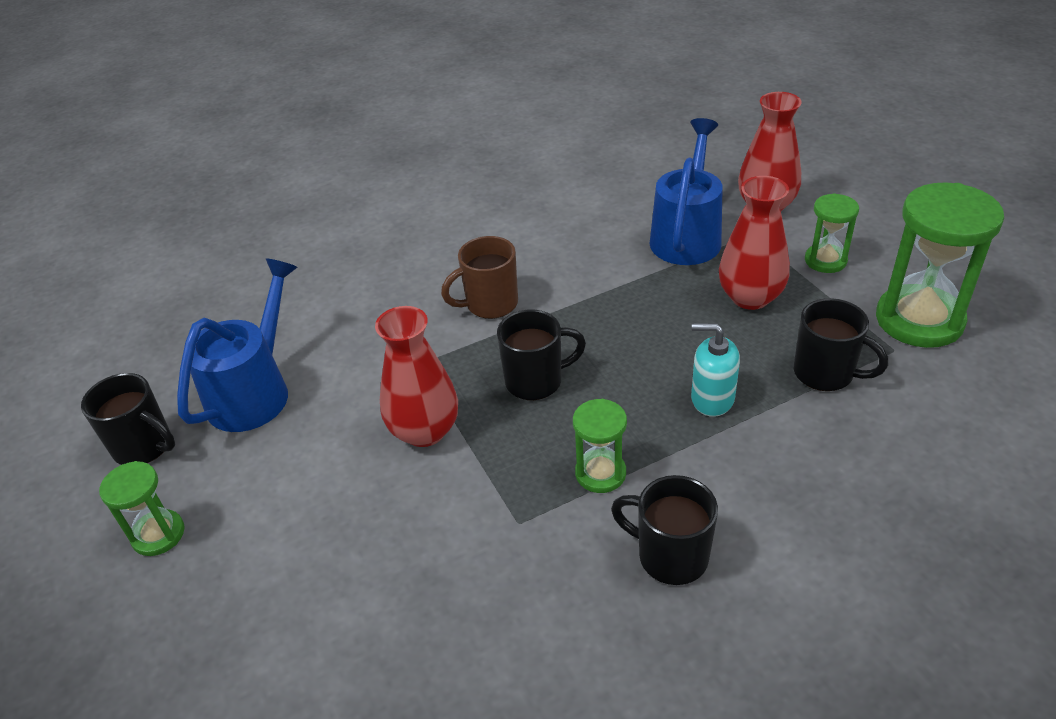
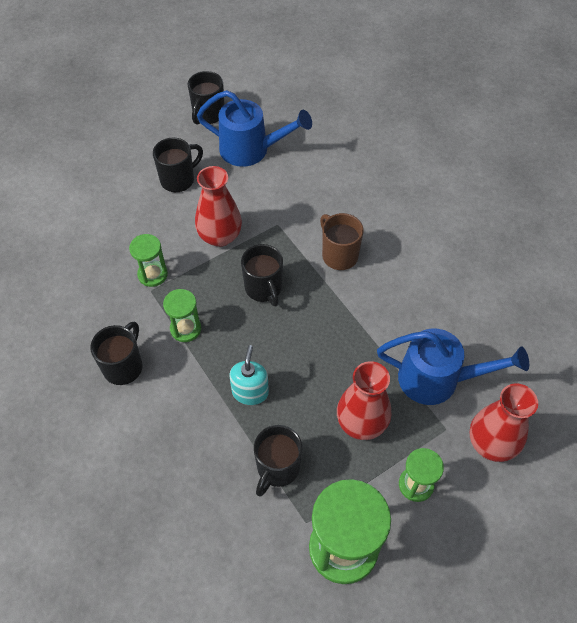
camera: 80 degrees right, 15 degrees up
green hourglass [99,461,185,556] -> green hourglass moved to [129,234,168,287]
none -> black mug [153,138,203,192]

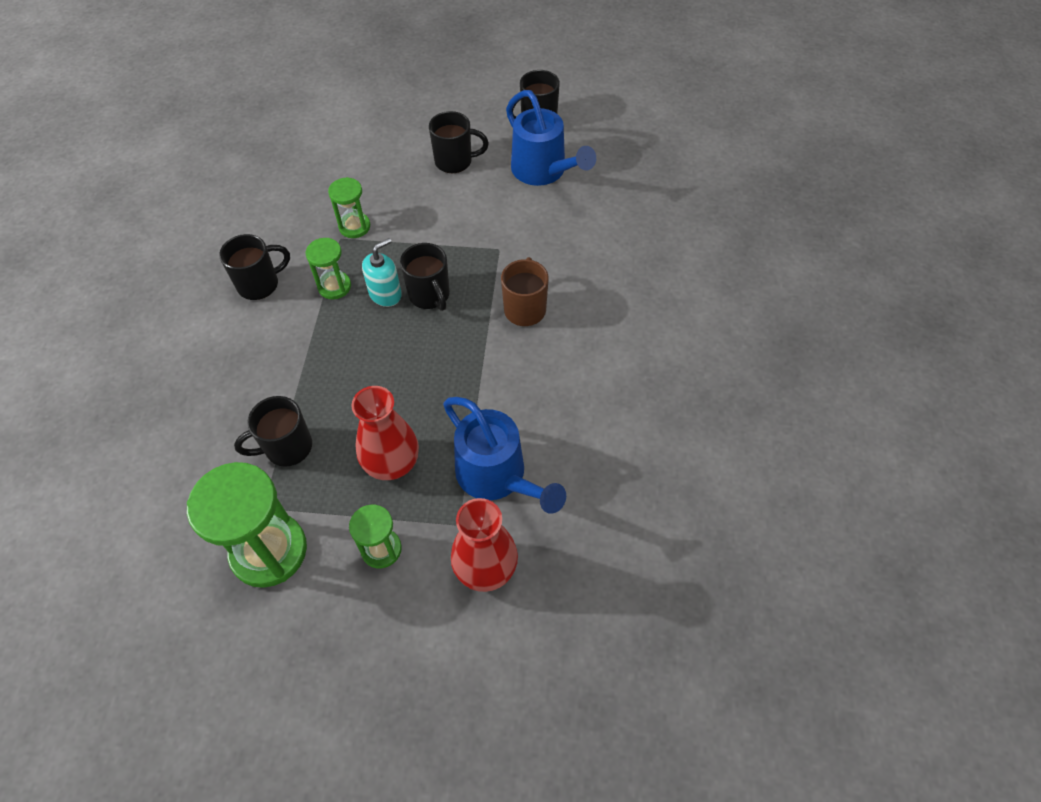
camera: 40 degrees right, 0 degrees up
red vase [195,166,242,247] -> none
turquoise soap dispenser [229,345,269,405] -> turquoise soap dispenser moved to [362,238,402,307]
black mug [241,244,283,306] -> black mug turned 45 degrees counterclockwise [400,243,450,311]

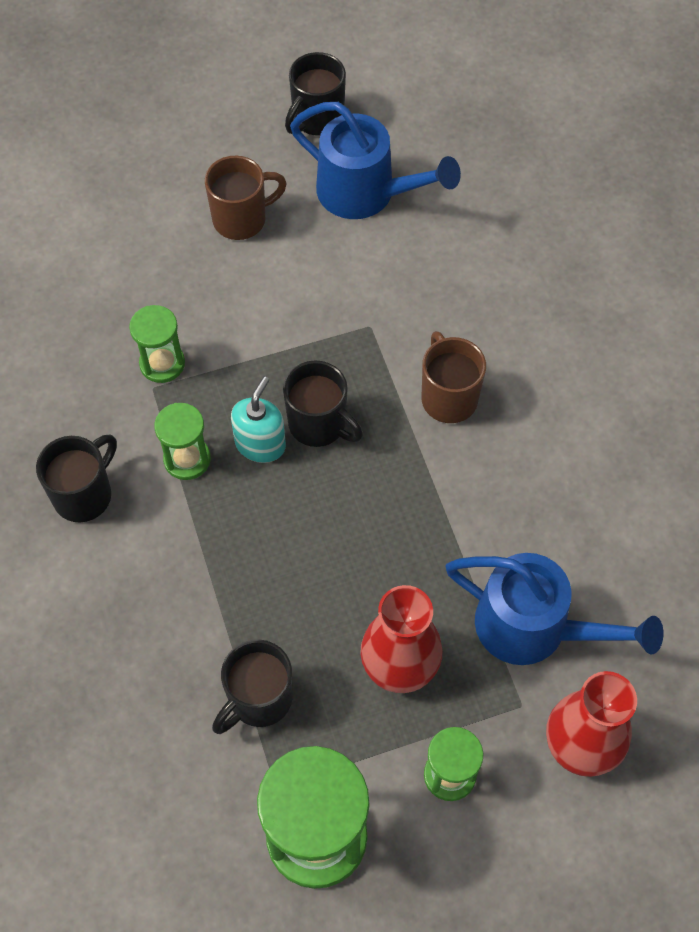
camera: 25 degrees left, 5 degrees up
black mug [429,111,489,173] -> brown mug [205,156,287,240]

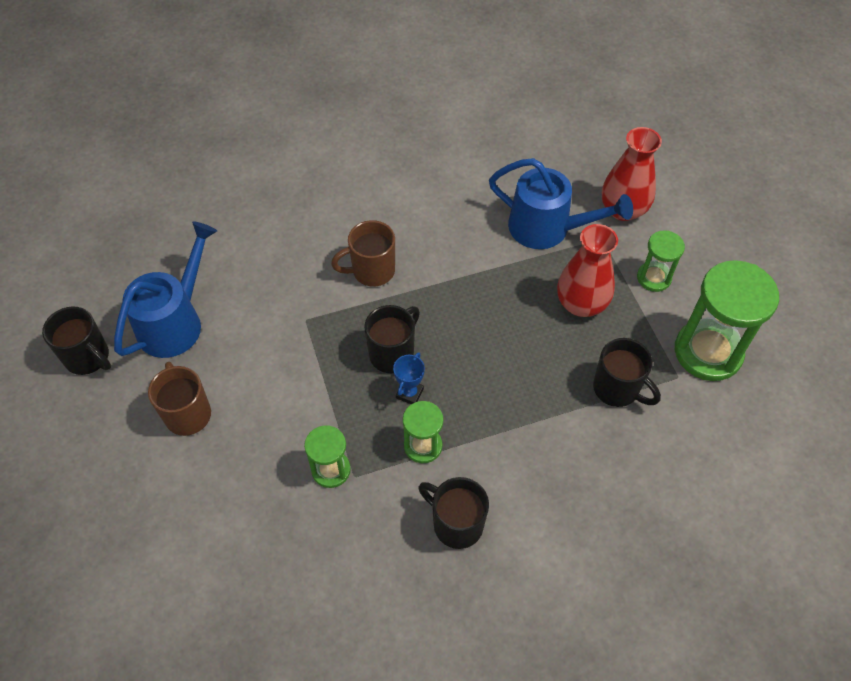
camera: 90 degrees left, 5 degrees down
turquoise soap dispenser [231,377,286,463] -> blue trophy [393,352,425,404]
blue watering can [445,553,663,665] -> blue watering can turned 90 degrees clockwise [489,158,633,249]

